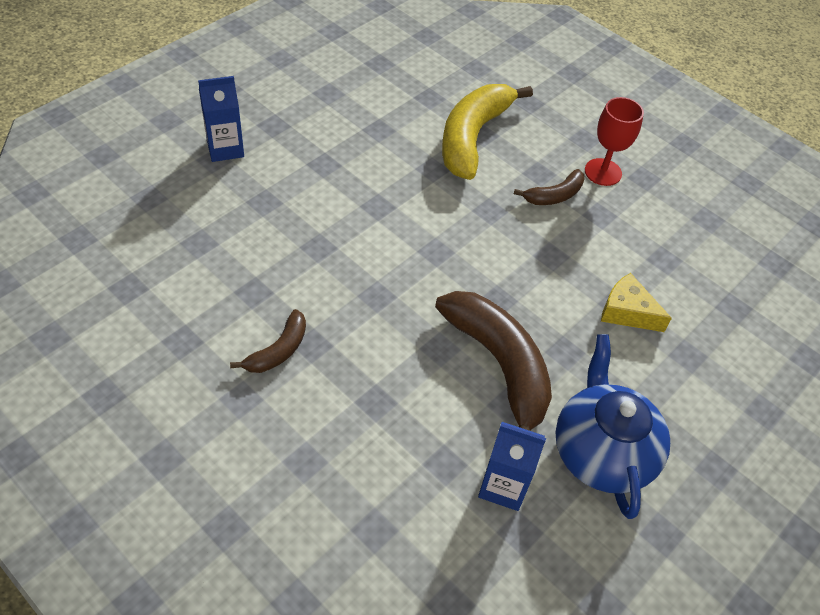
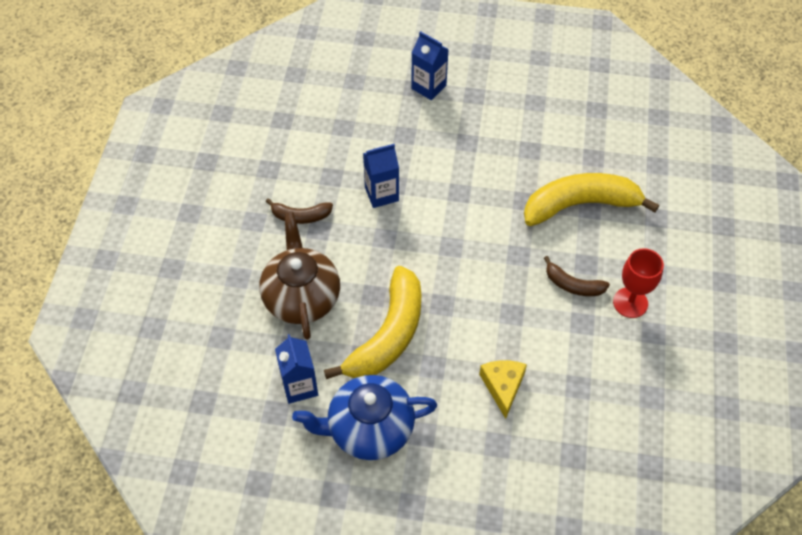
camera: 60 degrees right, 5 degrees up
brown banana [435,291,552,431] -> yellow banana [324,266,421,379]
blue teapot [555,334,670,519] -> blue teapot turned 150 degrees counterclockwise [292,375,437,460]
none -> brown teapot [259,212,340,340]
none -> blue carton [363,144,399,208]

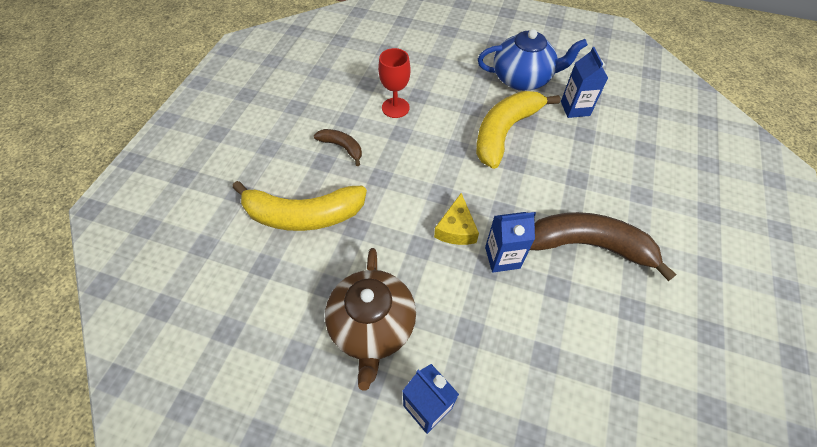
camera: 170 degrees left, 0 degrees up
brown teapot [259,212,340,340] -> brown teapot moved to [325,248,416,390]
brown banana [266,198,333,224] -> brown banana [530,212,677,281], size x2.00
yellow cheese [479,360,527,419] -> yellow cheese moved to [434,193,479,245]
red goblet [613,248,664,318] -> red goblet moved to [378,48,411,118]

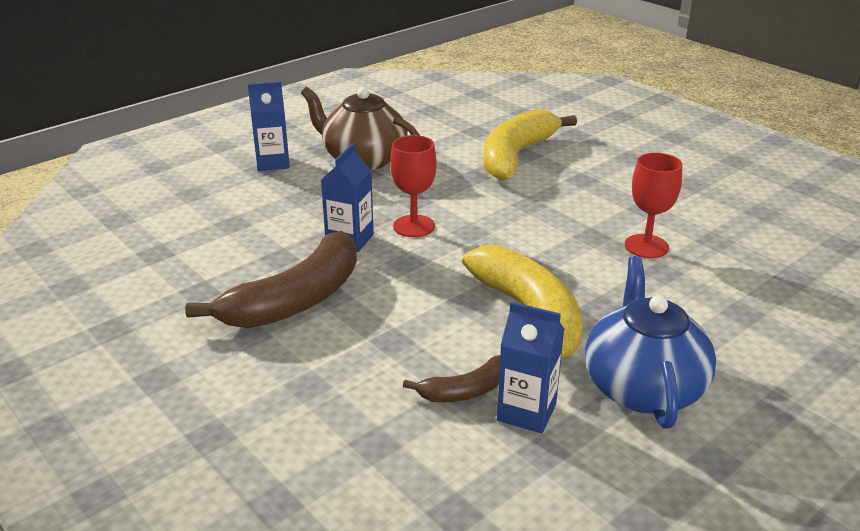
camera: 120 degrees right, 25 degrees down
brown banana [314,129,362,166] -> brown banana moved to [403,355,500,402]
yellow cheese [434,193,479,245] -> red goblet [390,135,436,237]
blue teapot [478,29,588,91] -> blue teapot turned 150 degrees clockwise [585,256,716,429]

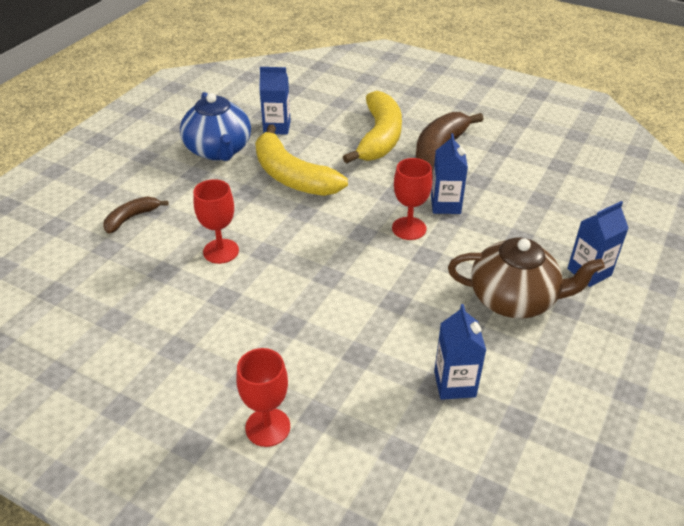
camera: 160 degrees right, 10 degrees up
brown banana [403,355,500,402] -> brown banana moved to [103,197,169,234]
yellow banana [483,109,577,181] -> yellow banana moved to [343,91,402,164]
none -> red goblet [236,348,290,447]
none -> blue carton [434,304,486,400]

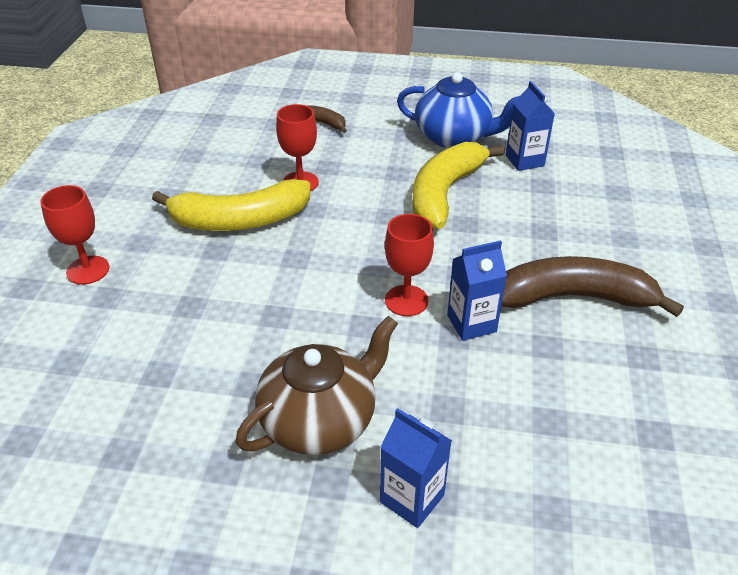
camera: 70 degrees right, 0 degrees up
blue teapot [180,92,251,161] -> blue teapot turned 120 degrees counterclockwise [397,72,519,148]
yellow banana [343,91,402,164] -> yellow banana moved to [152,179,311,231]
blue carton [434,304,486,400] -> none
brown teapot [448,238,605,319] -> brown teapot turned 120 degrees counterclockwise [235,316,398,455]

